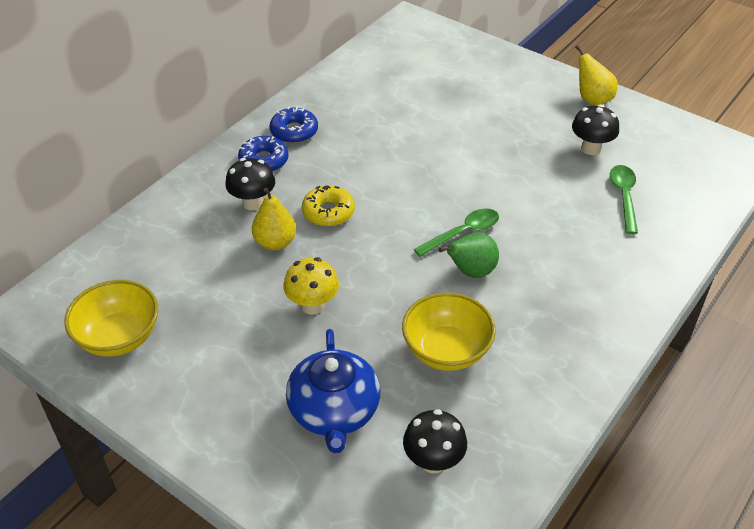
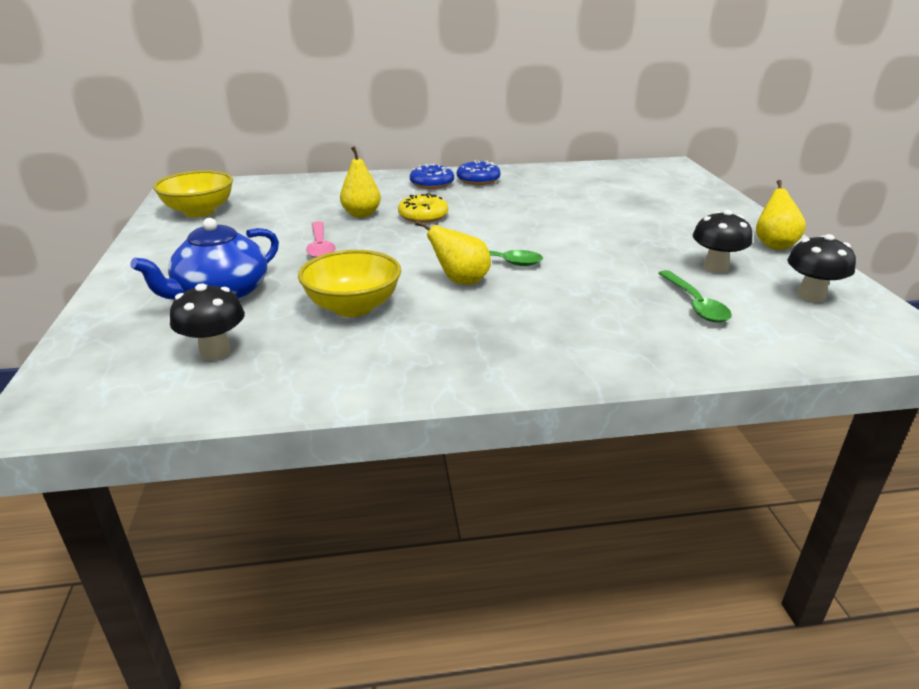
camera: 45 degrees right, 15 degrees down
black mushroom [225,158,275,211] -> black mushroom moved to [787,234,856,302]
yellow mushroom [283,257,339,315] -> pink spoon [306,221,336,258]
green pear [439,232,499,278] -> yellow pear [415,220,491,285]
green spoon [610,165,638,234] -> green spoon turned 120 degrees clockwise [658,270,732,322]

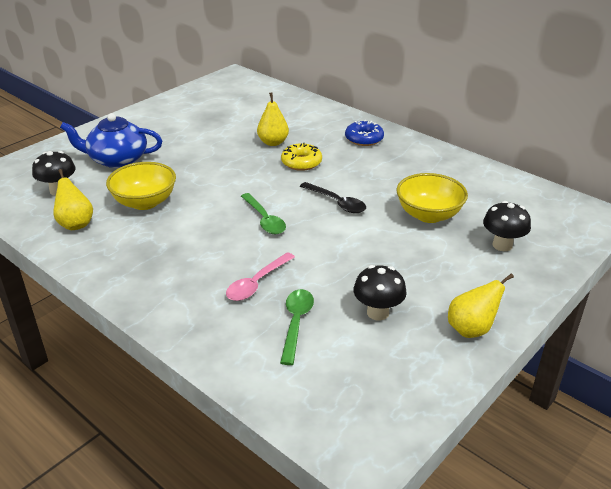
camera: 50 degrees right, 5 degrees up
yellow bowl [153,170,233,217] -> yellow bowl moved to [397,173,468,223]
pink spoon [306,221,336,258] -> pink spoon moved to [226,252,295,301]
yellow pear [415,220,491,285] -> yellow pear moved to [53,169,93,230]
blue donut [457,160,500,185] -> none
green spoon [658,270,732,322] -> green spoon turned 150 degrees clockwise [280,289,314,365]
black mushroom [787,234,856,302] -> black mushroom moved to [483,201,531,251]
none -> black spoon [300,182,366,213]

